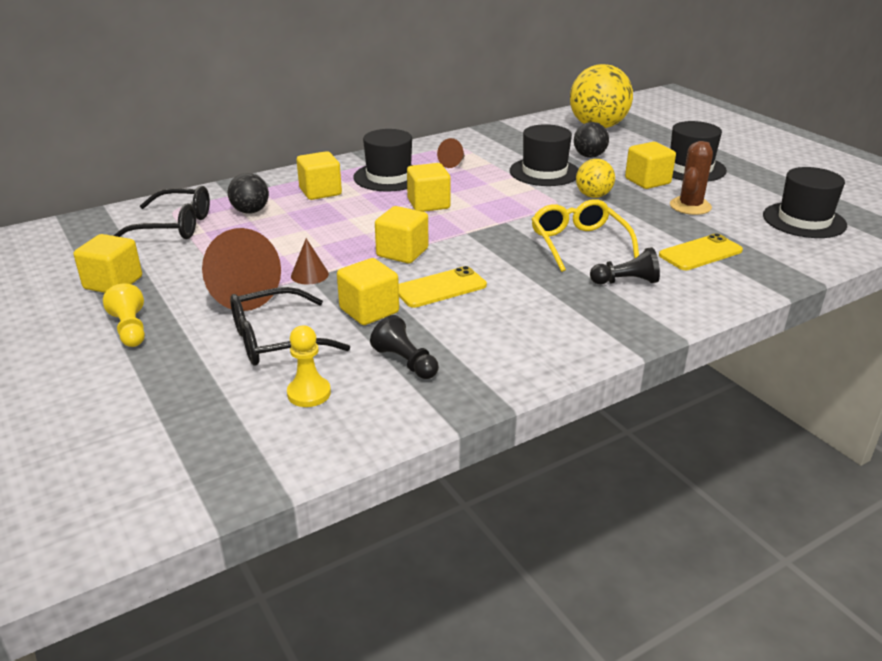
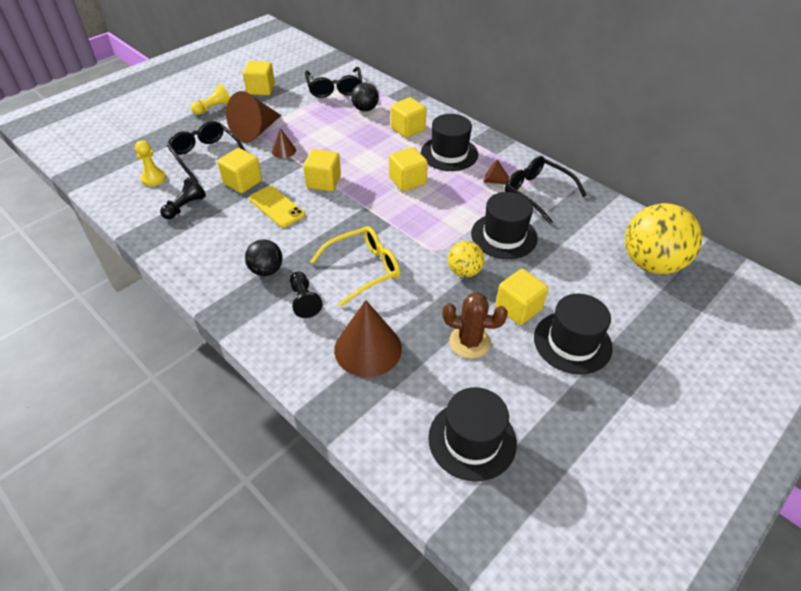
camera: 75 degrees right, 15 degrees up
black ball [574,122,609,158] -> black ball moved to [245,239,283,276]
yellow phone [659,233,743,270] -> brown cone [334,300,402,377]
none -> black glasses [505,156,587,224]

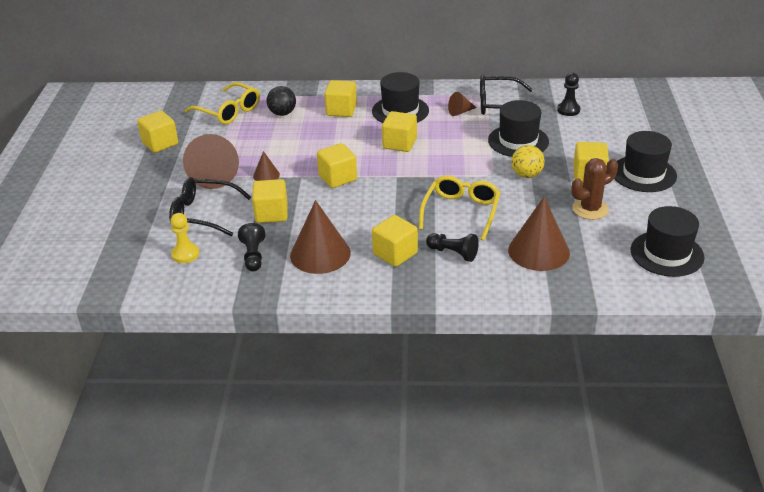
camera: 40 degrees left, 10 degrees down
yellow pawn [191,84,230,115] -> none
black ball [245,239,283,276] -> yellow cube [372,215,418,267]
yellow phone [249,186,305,228] -> none
black glasses [305,67,362,98] -> yellow glasses [185,82,260,124]
yellow ball [625,203,702,274] -> none
none -> brown cone [290,200,351,274]
none -> black pawn [557,72,580,116]

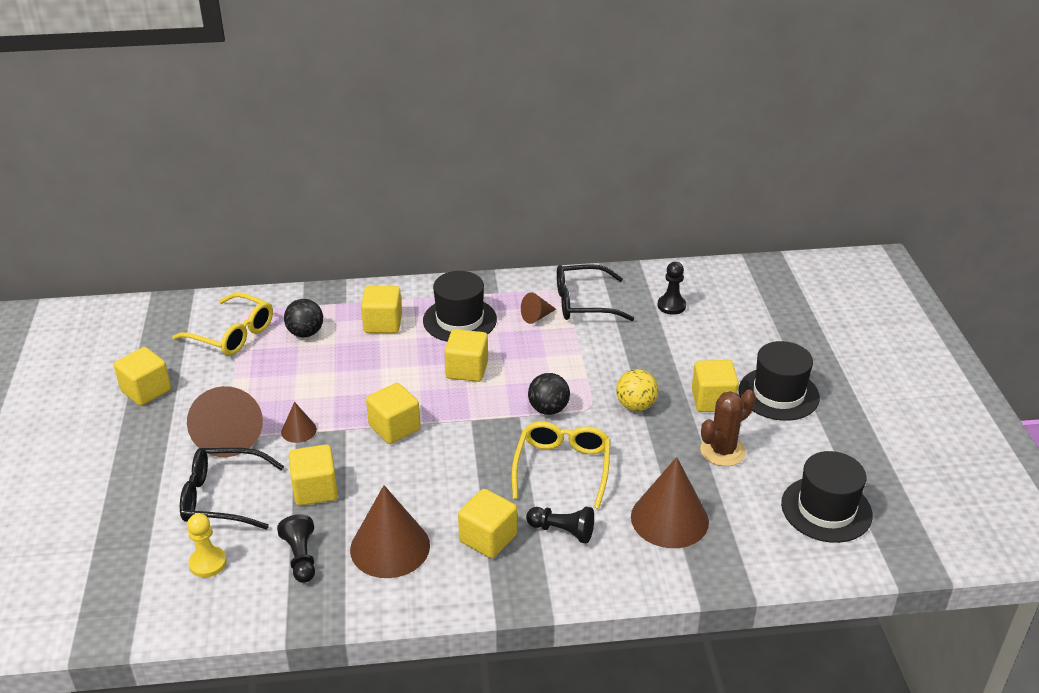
camera: 10 degrees left, 0 degrees up
black hat [488,100,549,157] -> none
none -> black ball [528,373,570,415]

